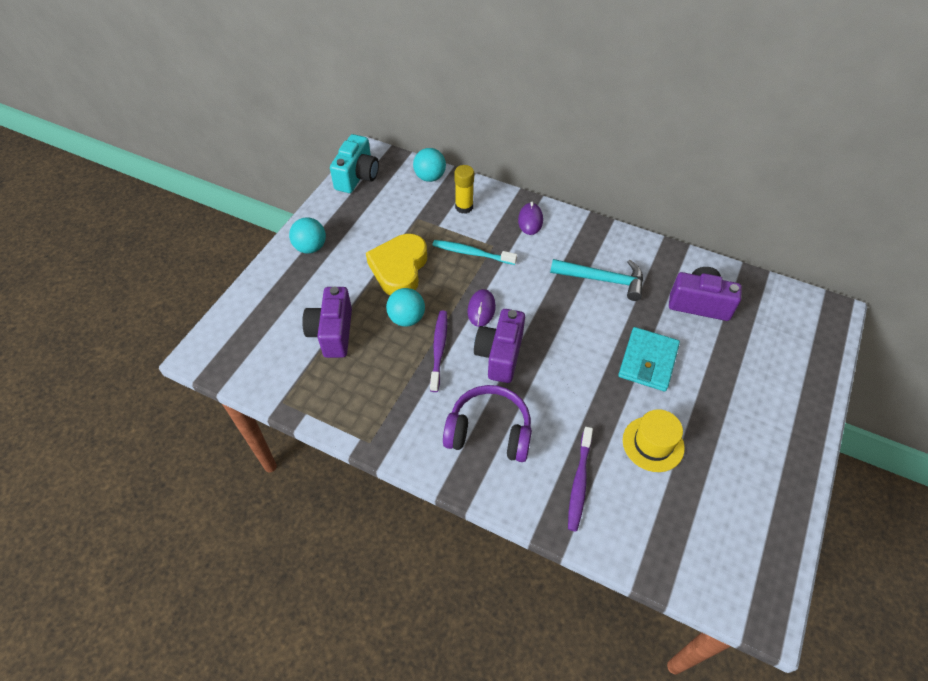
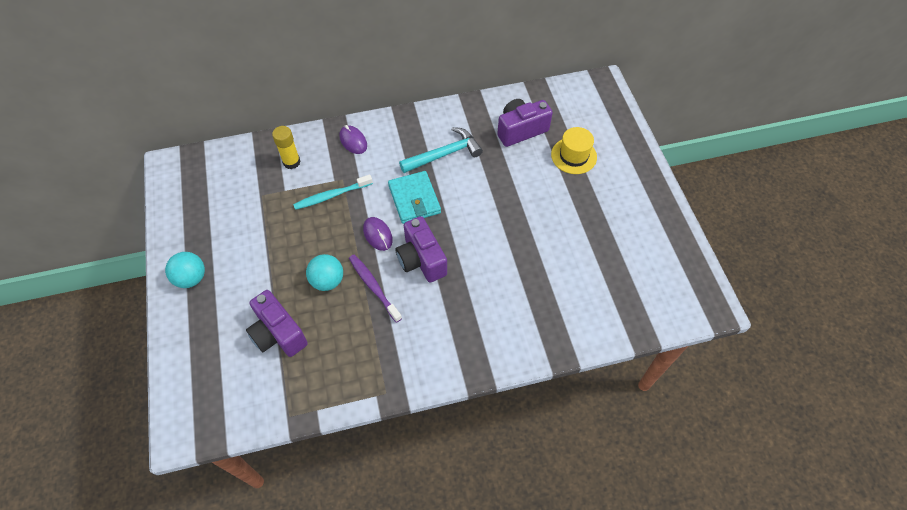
camera: 40 degrees left, 5 degrees up
turquoise camera [330,134,379,193] -> none
yellow heart [366,234,427,295] -> none
turquoise ball [413,148,446,182] -> none
purple headphones [443,385,532,462] -> none
purple toothbrush [568,427,593,531] -> none
turquoise wallet [618,327,680,391] -> turquoise wallet moved to [388,171,441,224]
yellow hat [623,409,685,472] -> yellow hat moved to [551,127,597,174]

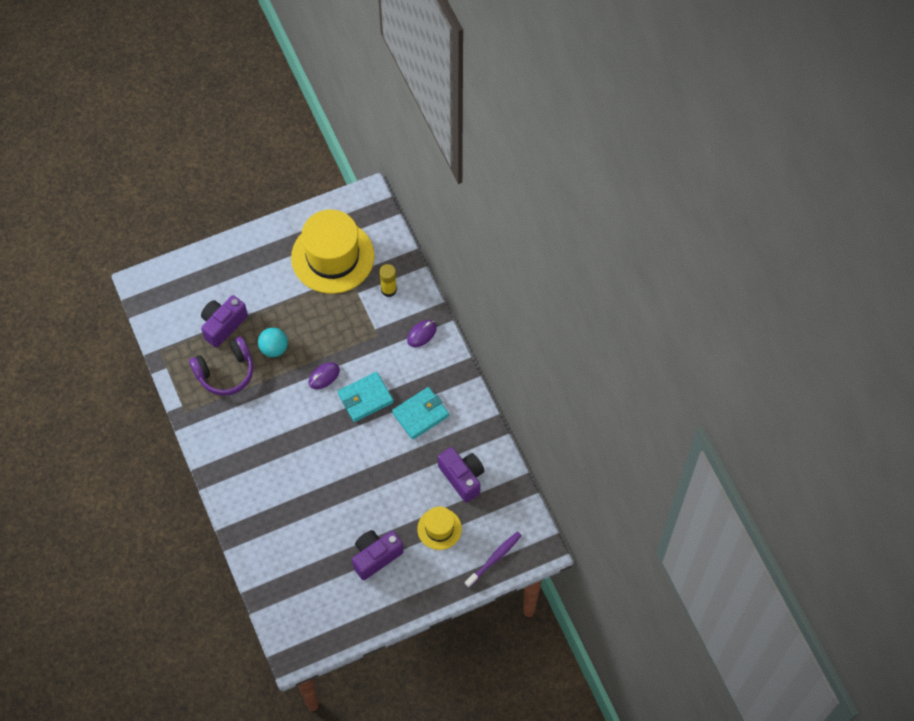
camera: 80 degrees right, 5 degrees up
turquoise ball [165,252,205,288] -> none
turquoise toothbrush [293,175,373,210] -> none
purple toothbrush [349,255,402,323] -> purple toothbrush moved to [465,532,522,588]
purple camera [396,216,447,282] -> purple camera moved to [352,530,404,580]
turquoise hammer [399,127,483,173] -> turquoise wallet [392,387,449,440]
none -> purple headphones [189,337,253,396]
none -> yellow hat [291,209,375,294]

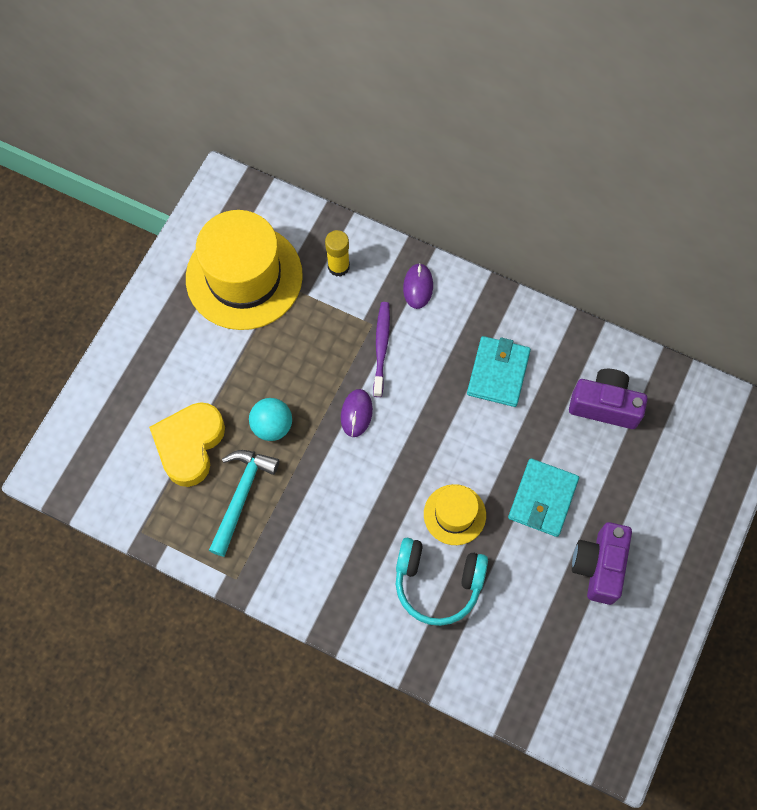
camera: 40 degrees left, 5 degrees up
purple headphones [189,337,253,396] -> turquoise hammer [209,450,279,557]
purple camera [201,295,248,348] -> yellow heart [149,402,225,487]
turquoise wallet [337,372,393,422] -> turquoise wallet moved to [508,459,579,537]
yellow hat [417,506,462,550] -> yellow hat moved to [424,484,486,545]
purple toothbrush [465,532,522,588] -> purple toothbrush moved to [373,302,390,397]
none -> turquoise headphones [396,538,488,626]

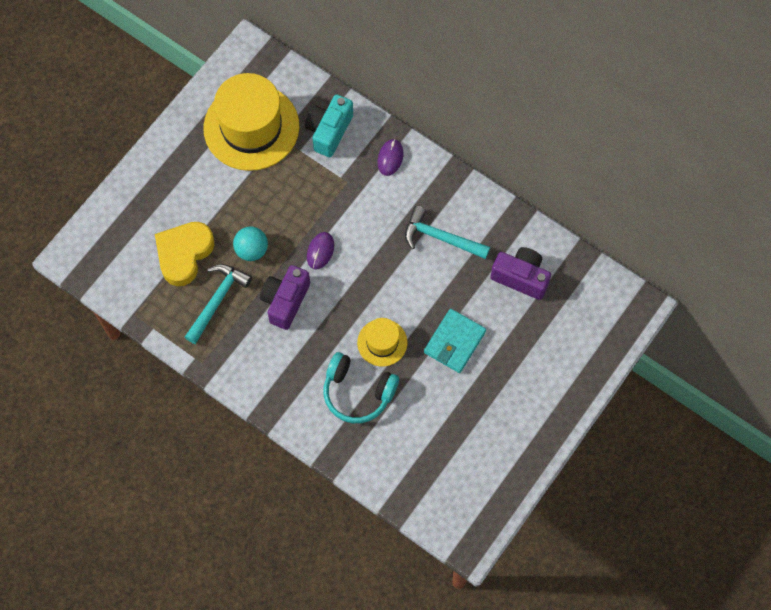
camera: 10 degrees right, 0 degrees up
yellow glue stick [325,230,350,277] -> turquoise camera [305,94,353,157]
purple toothbrush [373,302,390,397] -> none
turquoise wallet [467,336,531,407] -> turquoise hammer [405,206,490,259]
purple camera [572,522,632,605] -> purple camera moved to [260,265,310,330]

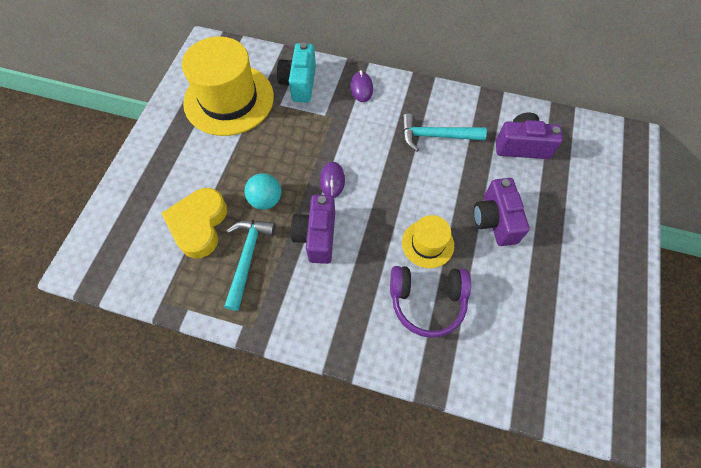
camera: 20 degrees left, 5 degrees down
turquoise headphones [323,352,399,423] -> purple headphones [390,266,471,338]
turquoise wallet [424,309,486,373] -> purple camera [473,178,530,246]

